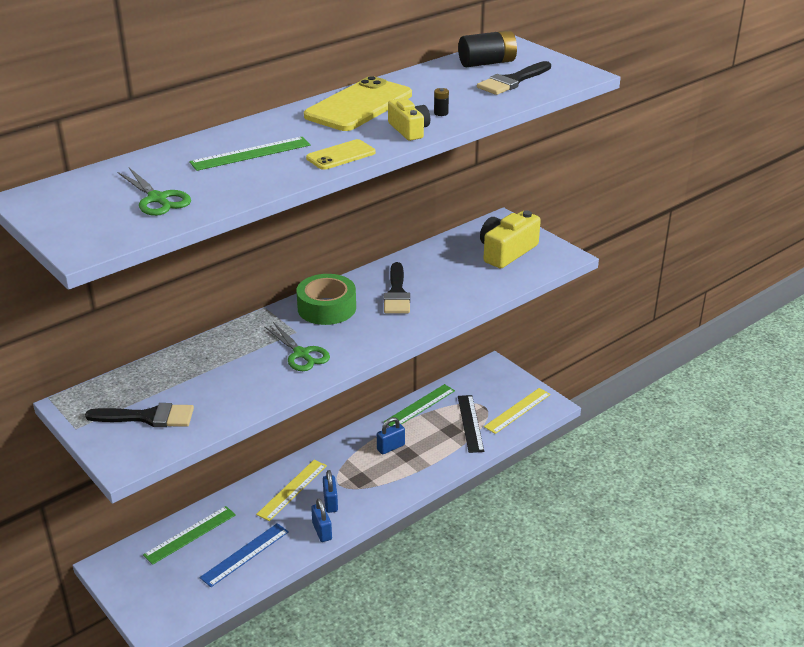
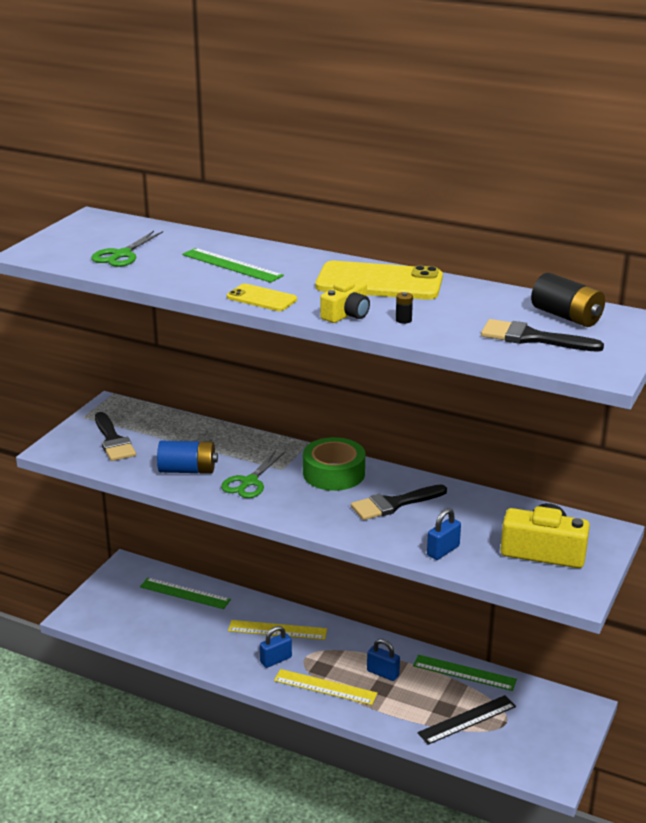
camera: 65 degrees right, 5 degrees down
blue ruler [200,523,289,587] -> none
blue padlock [311,499,332,542] -> blue padlock moved to [427,508,461,560]
yellow ruler [484,388,551,434] -> yellow ruler moved to [274,669,377,705]
none -> blue battery [157,441,218,474]

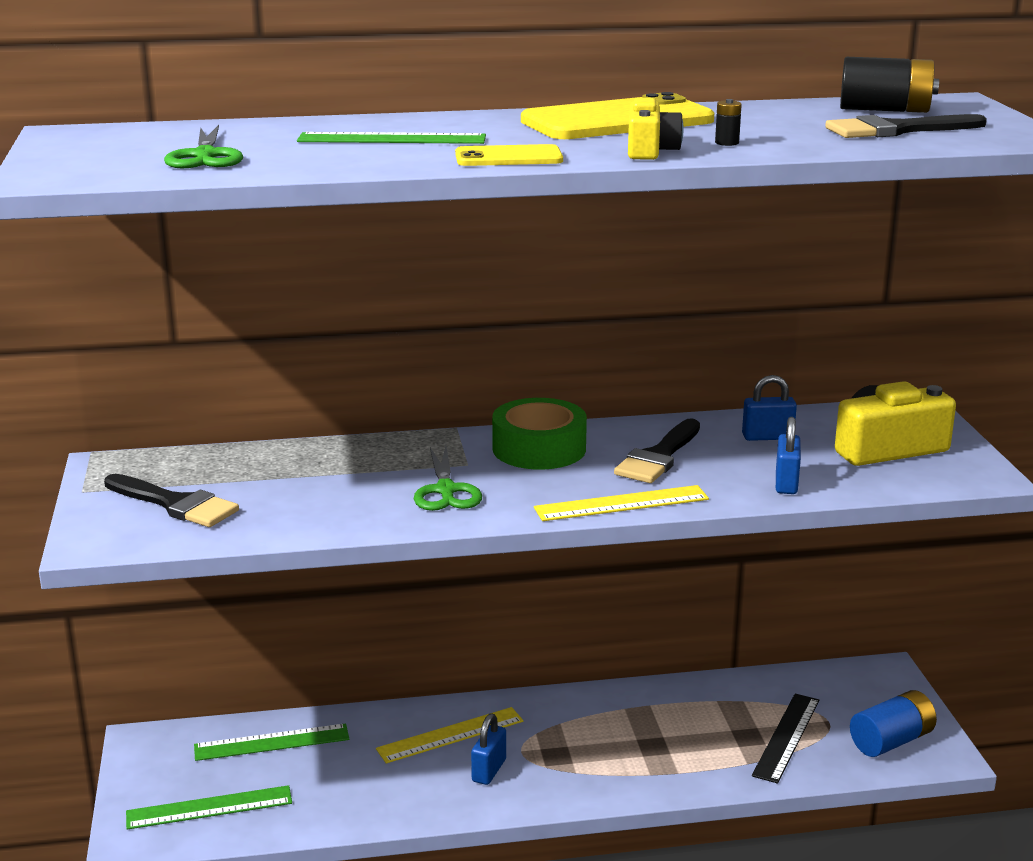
camera: 35 degrees left, 5 degrees down
blue battery [157,441,218,474] -> blue battery moved to [850,690,937,757]
yellow ruler [274,669,377,705] -> yellow ruler moved to [534,485,709,521]
blue padlock [367,639,400,681] -> blue padlock moved to [742,375,797,441]
green ruler [413,655,517,691] -> green ruler moved to [126,785,292,830]

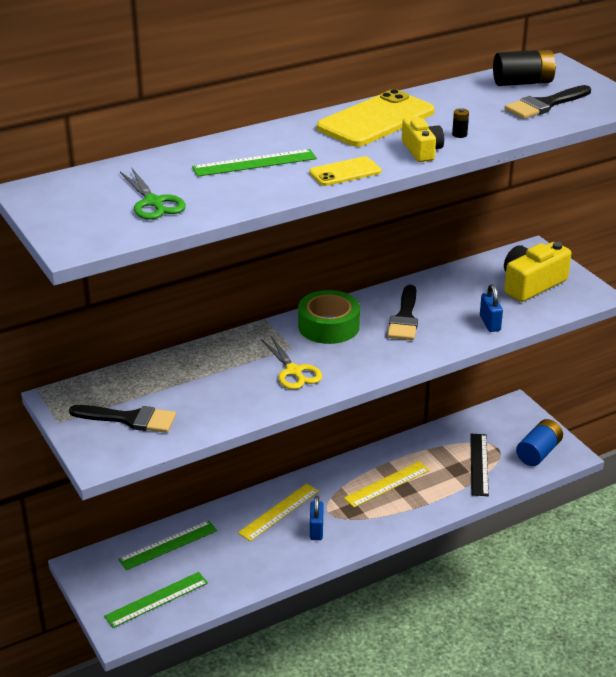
camera: 20 degrees left, 10 degrees up
green scissors [414,446,482,511] -> yellow scissors [261,336,322,389]
yellow ruler [534,485,709,521] -> yellow ruler moved to [344,461,430,507]
blue padlock [742,375,797,441] -> none

